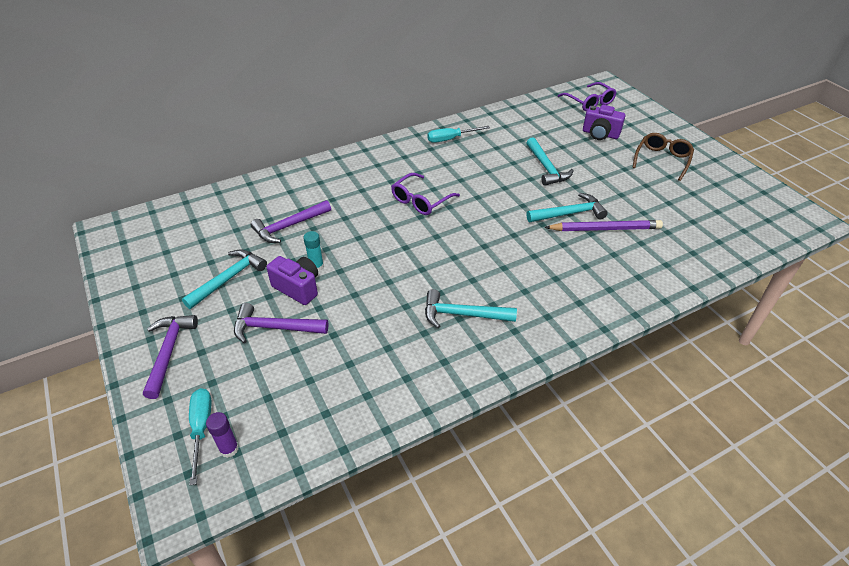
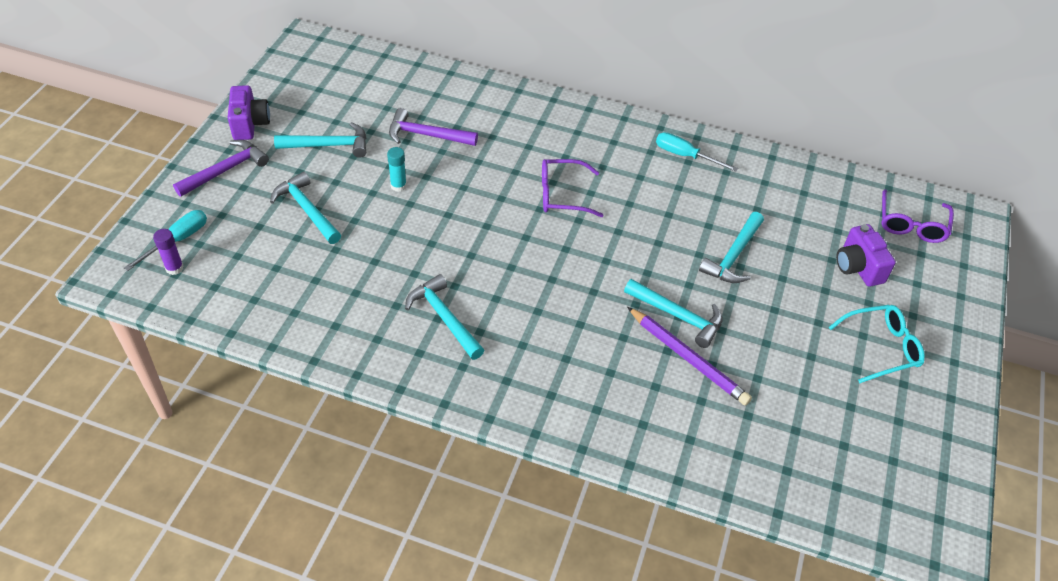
camera: 45 degrees right, 5 degrees up
purple hammer [234,303,328,343] -> turquoise hammer [270,172,341,244]
purple camera [266,256,318,305] -> purple camera moved to [228,85,270,140]
brown glasses [632,133,694,181] -> turquoise glasses [828,305,925,383]

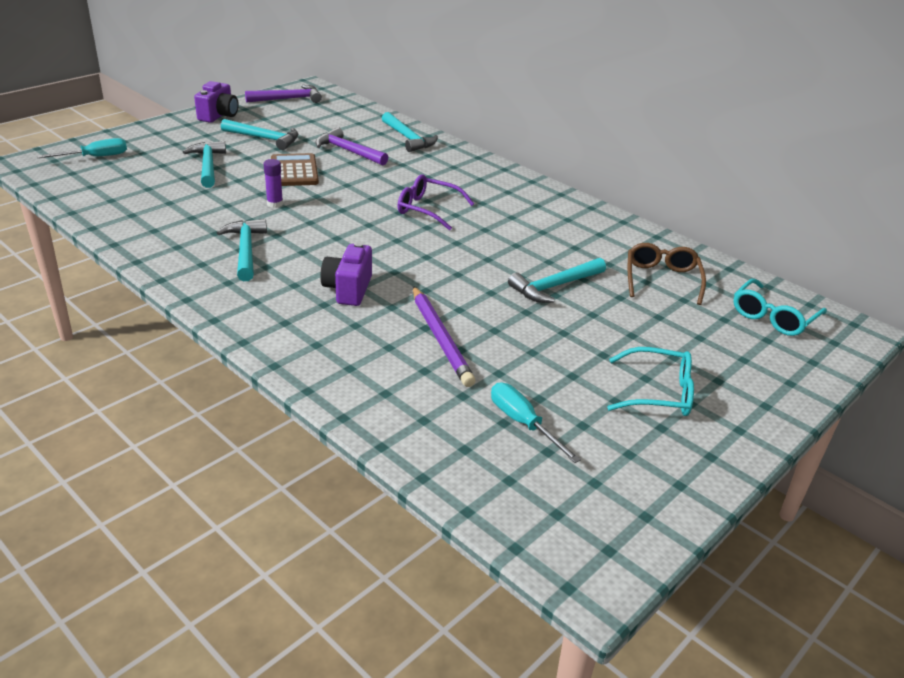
camera: 25 degrees right, 15 degrees down
purple glue stick [153,229,184,275] -> purple glue stick moved to [264,159,283,208]
purple hammer [173,140,269,197] -> purple hammer moved to [245,85,322,103]
turquoise glue stick [387,147,407,192] -> brown calculator [271,153,319,186]
turquoise hammer [624,279,723,348] -> turquoise hammer moved to [382,112,438,152]
turquoise screwdriver [656,132,738,172] -> turquoise screwdriver moved to [491,383,581,463]
purple camera [836,224,896,287] -> purple camera moved to [320,242,372,306]
purple glasses [881,189,954,243] -> turquoise glasses [734,279,827,336]
none -> brown glasses [628,243,706,305]

